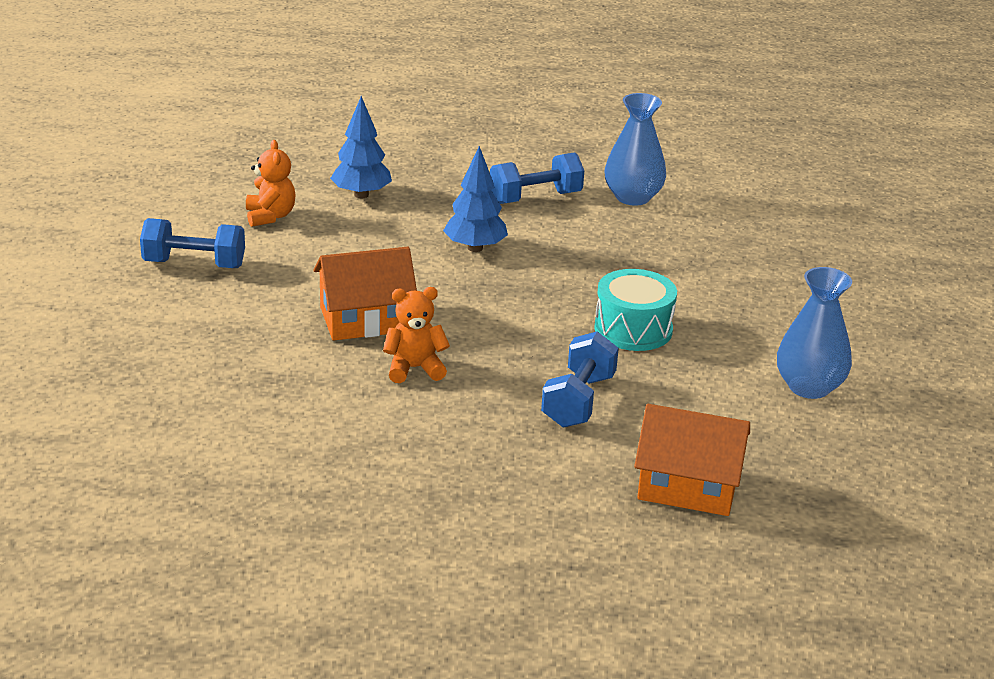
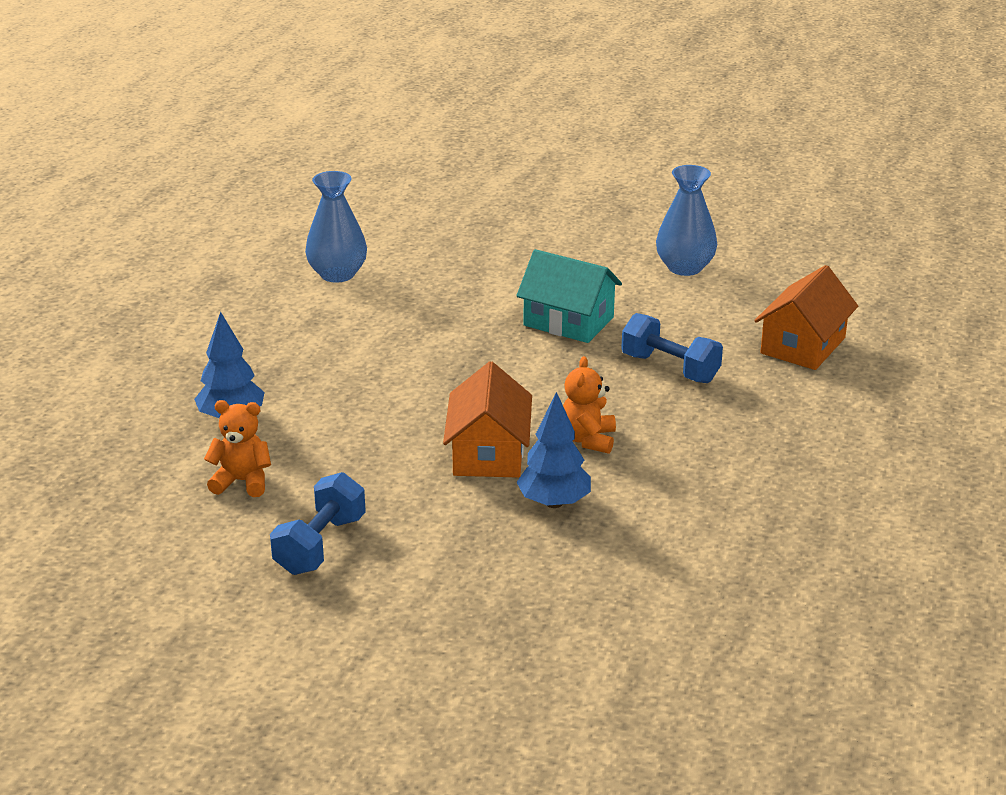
camera: 70 degrees left, 0 degrees up
blue tree [443,146,508,252] -> blue tree moved to [516,392,591,508]
blue dumbbell [490,152,584,204] -> none
turquoise drum [594,269,677,351] -> turquoise house [516,249,622,343]

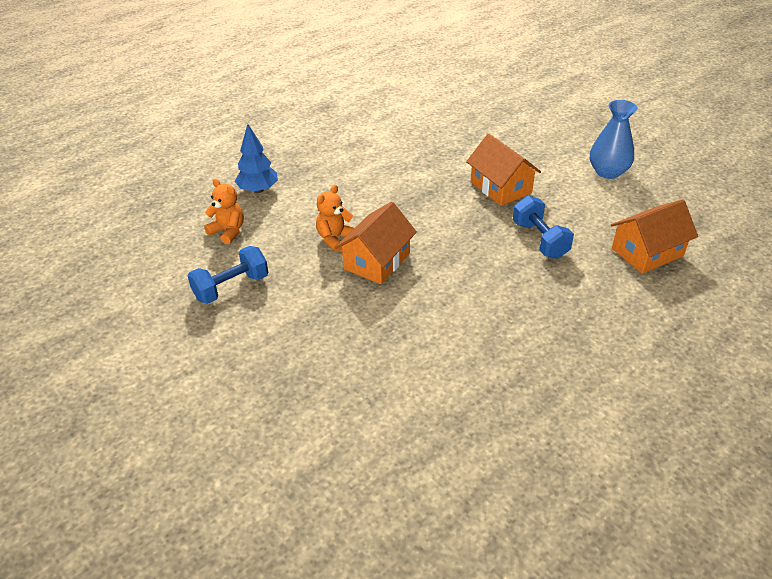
camera: 30 degrees right, 10 degrees up
blue vase [305,171,367,283] -> none
turquoise house [516,249,622,343] -> orange house [466,134,541,206]
blue tree [516,392,591,508] -> none
orange teddy bear [563,356,616,454] -> orange teddy bear moved to [316,185,354,252]

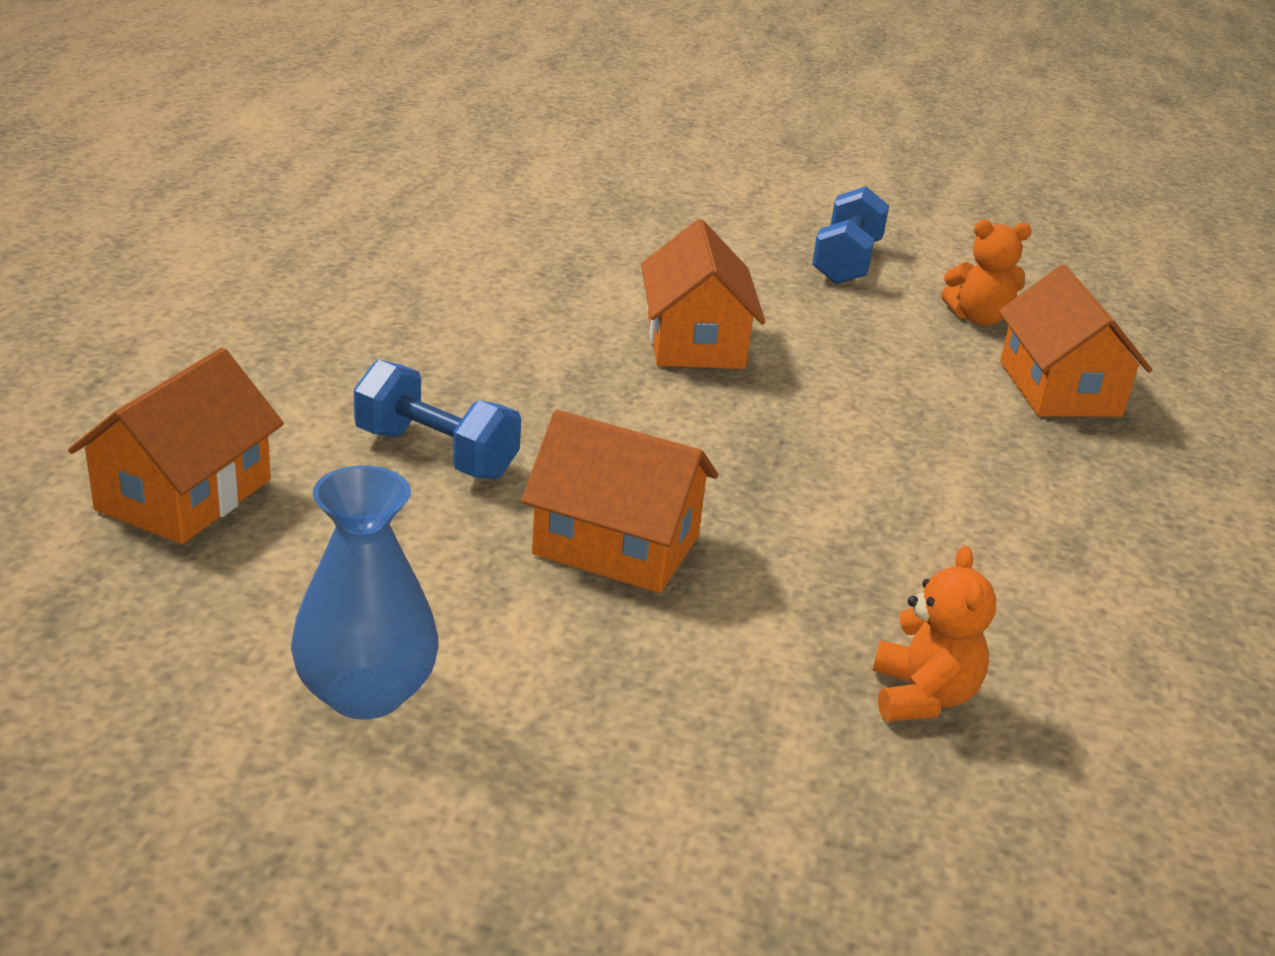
camera: 140 degrees right, 10 degrees down
blue tree [234,124,278,193] -> orange house [999,265,1152,417]
orange teddy bear [316,185,354,252] -> orange teddy bear moved to [873,546,996,722]

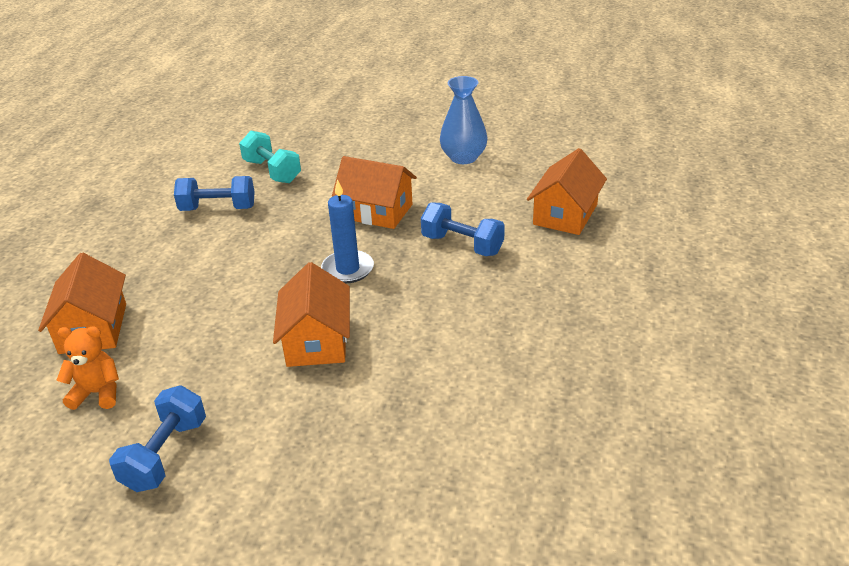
camera: 175 degrees left, 5 degrees up
orange teddy bear [873,546,996,722] -> turquoise dumbbell [239,131,301,183]
none -> blue dumbbell [174,176,255,211]
none -> blue candle [321,179,374,283]

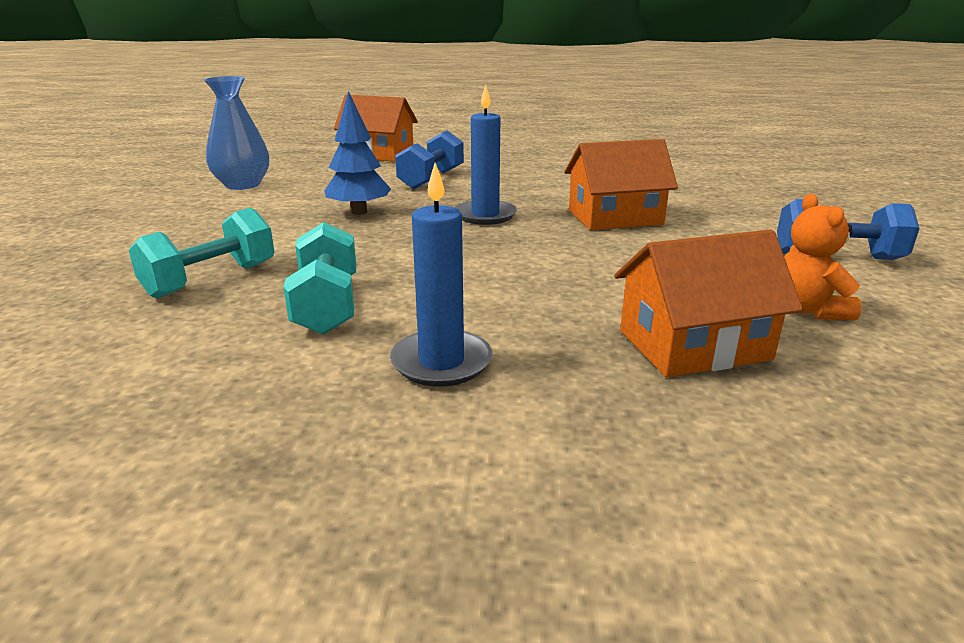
camera: 100 degrees left, 10 degrees down
blue dumbbell [174,176,255,211] -> turquoise dumbbell [284,222,357,335]
orange house [332,156,417,229] -> blue tree [324,91,391,215]
none -> blue candle [390,163,492,387]

